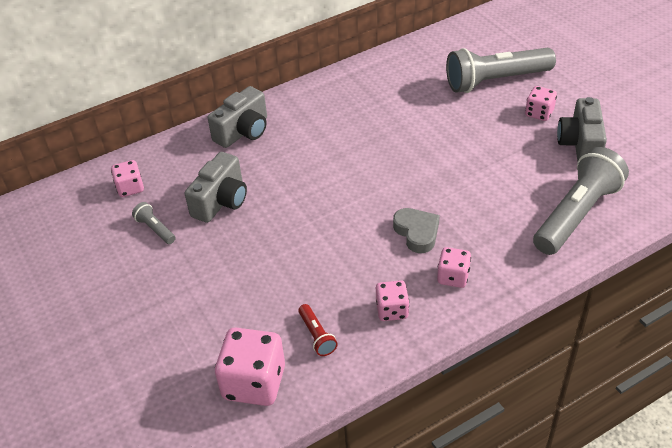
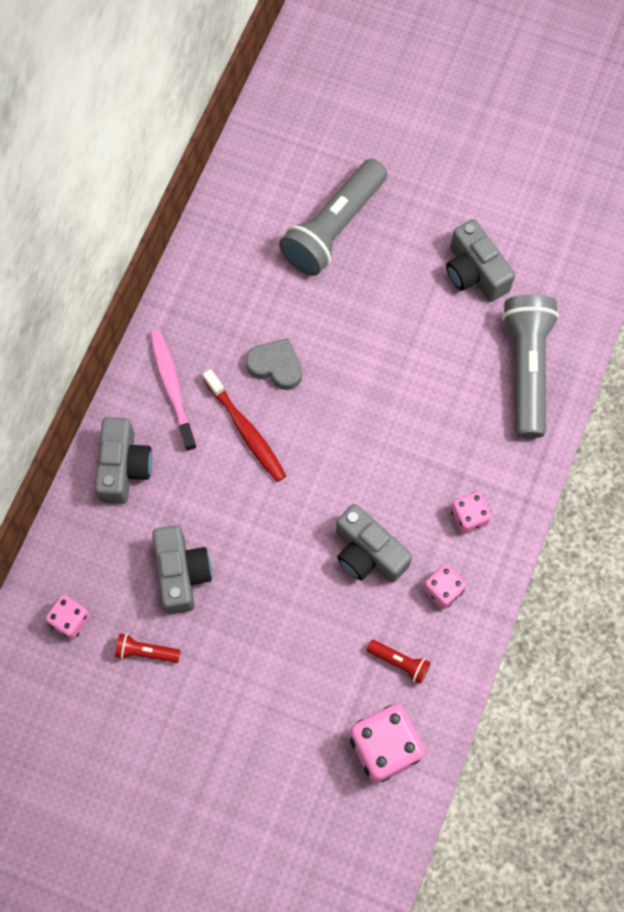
camera: 40 degrees left, 25 degrees up
grey flashlight [132,202,176,244] -> red flashlight [115,633,181,663]
grey heart [393,208,440,253] -> grey heart moved to [246,338,302,390]
pink dice [525,86,557,121] -> none
none -> pink toothbrush [150,330,197,451]
none -> red toothbrush [203,369,286,482]
none -> grey camera [336,504,412,583]

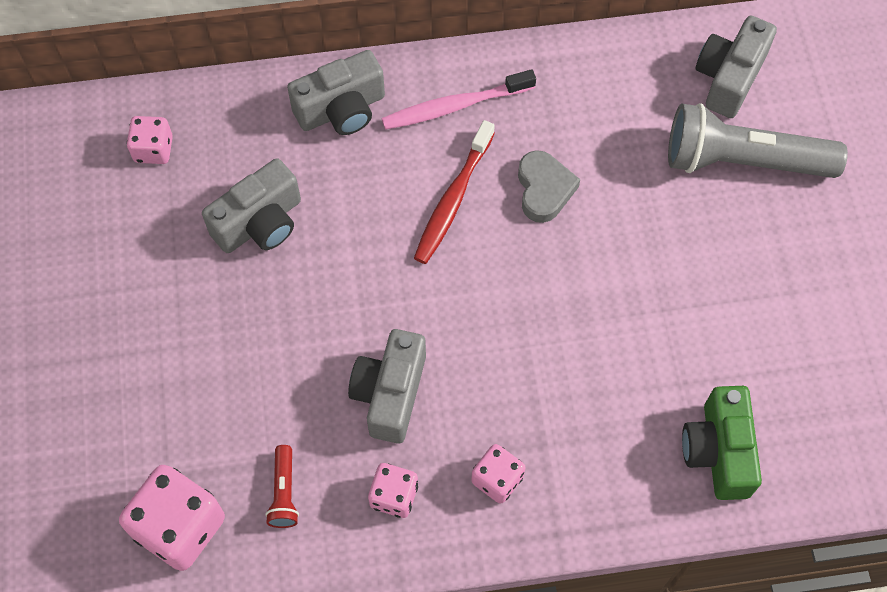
camera: 60 degrees right, 5 degrees down
red flashlight [115,633,181,663] -> none
pink toothbrush [150,330,197,451] -> pink toothbrush turned 150 degrees counterclockwise [381,69,536,130]
grey camera [446,219,515,302] -> grey camera moved to [696,16,777,118]
grey flashlight [502,294,559,438] -> green camera [682,386,762,500]

